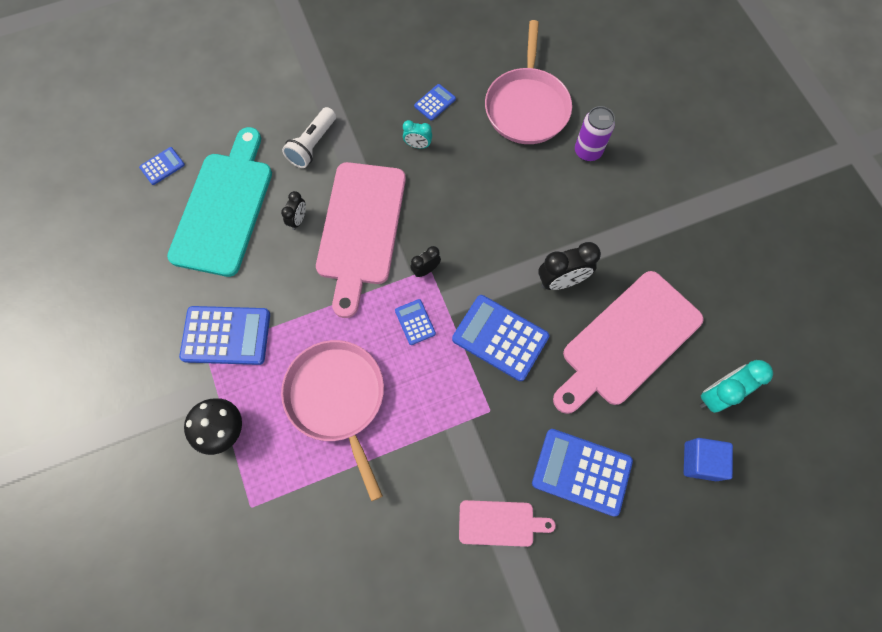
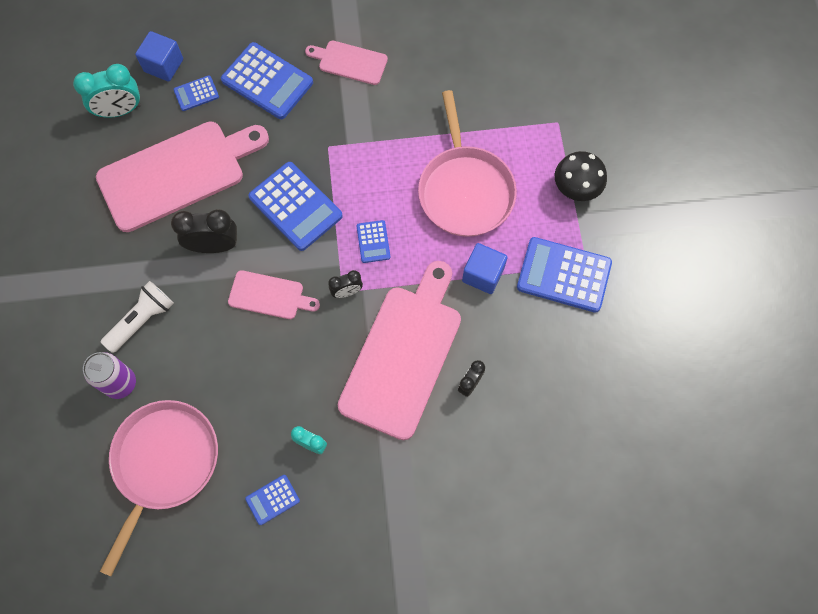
camera: 165 degrees left, 0 degrees up
blue calculator [139,147,185,185] -> blue calculator moved to [173,75,219,111]
turquoise cutting board [167,127,272,277] -> none
white flashlight [282,107,336,168] -> white flashlight moved to [101,281,174,353]
none -> pink cutting board [228,270,320,319]
none -> blue cube [462,243,508,294]

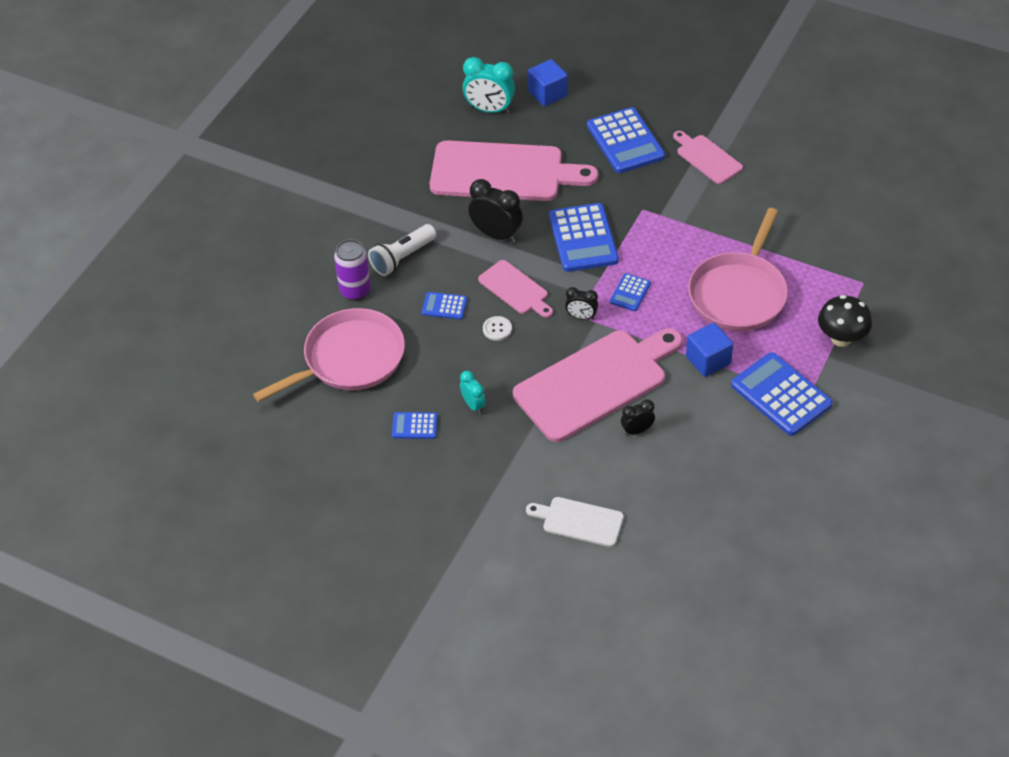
camera: 35 degrees right, 20 degrees down
white flashlight [101,281,174,353] -> white flashlight turned 150 degrees clockwise [368,224,436,276]
blue calculator [173,75,219,111] -> blue calculator moved to [422,292,467,319]
none -> white button [483,316,512,341]
none -> white cutting board [526,497,624,547]

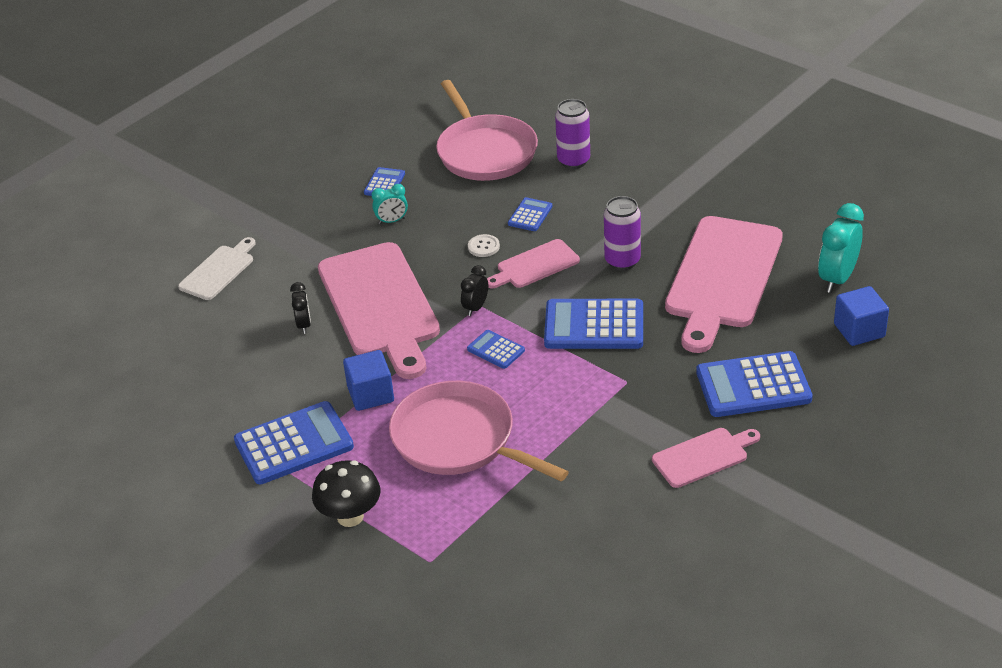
camera: 105 degrees right, 10 degrees down
white flashlight [368,224,436,276] -> none
black clock [468,179,523,243] -> purple can [604,196,641,270]

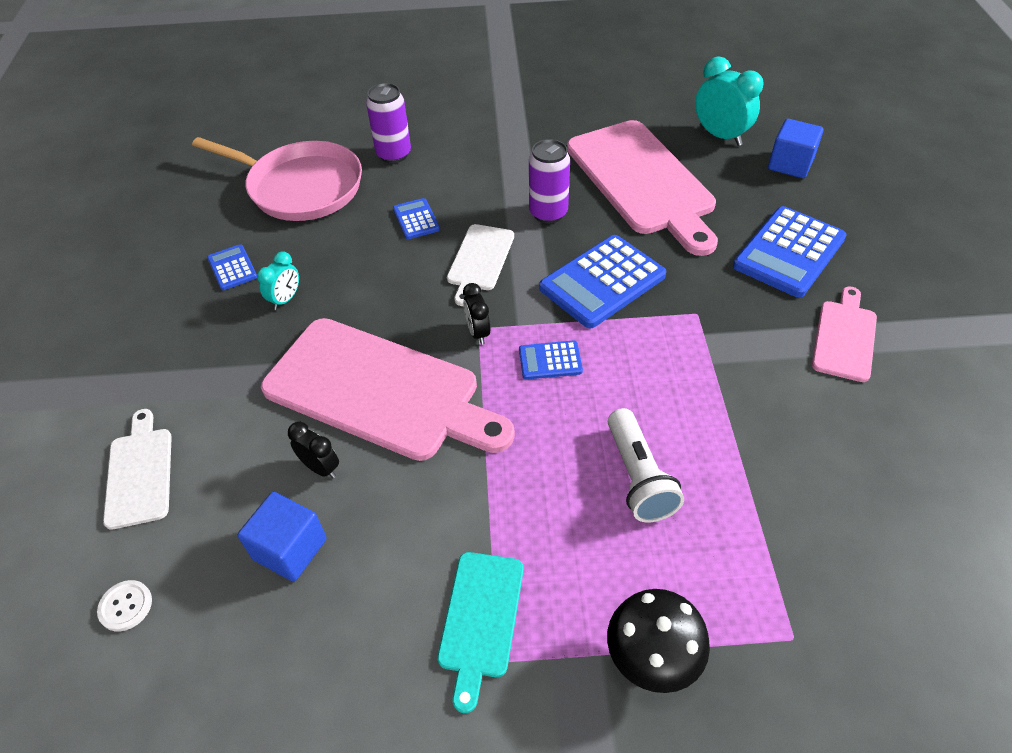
camera: 45 degrees left, 10 degrees up
blue calculator [234,401,354,484] -> turquoise cutting board [437,552,524,713]
blue cube [343,350,394,411] -> blue cube moved to [238,492,326,582]
pink pan [389,381,569,481] -> white flashlight [608,408,684,522]
white button [468,234,500,257] -> white button moved to [97,580,152,631]
pink cutting board [487,239,580,288] -> white cutting board [447,224,514,306]
turquoise clock [818,203,864,293] -> turquoise clock turned 150 degrees clockwise [695,56,764,146]

